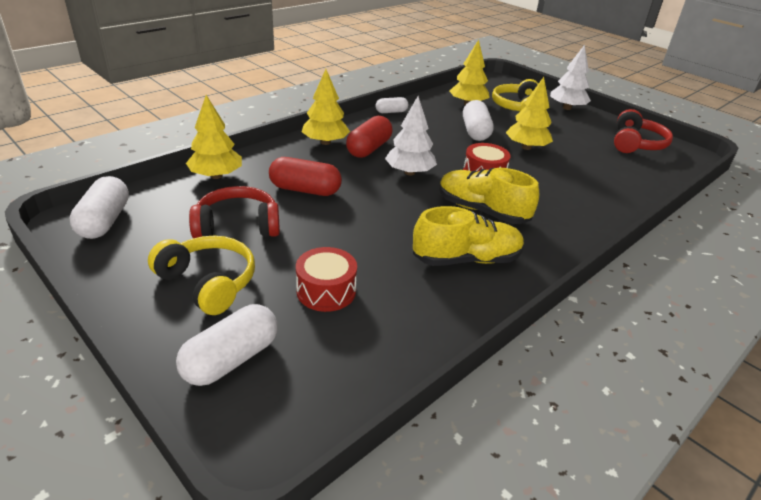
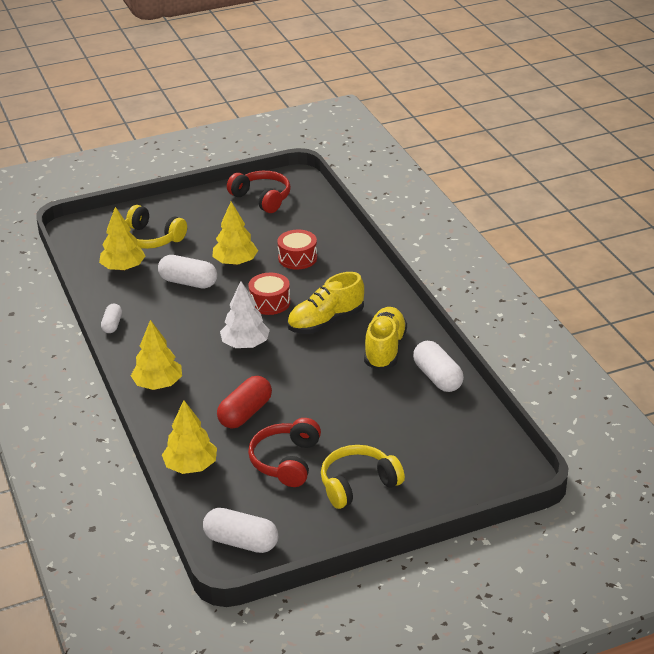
camera: 65 degrees left, 0 degrees up
white capsule [176,304,278,386] -> white capsule moved to [413,341,464,392]
red drum [296,247,357,312] -> red drum moved to [277,230,317,270]
red capsule [346,116,392,158] -> none
white tree [550,45,591,110] -> none

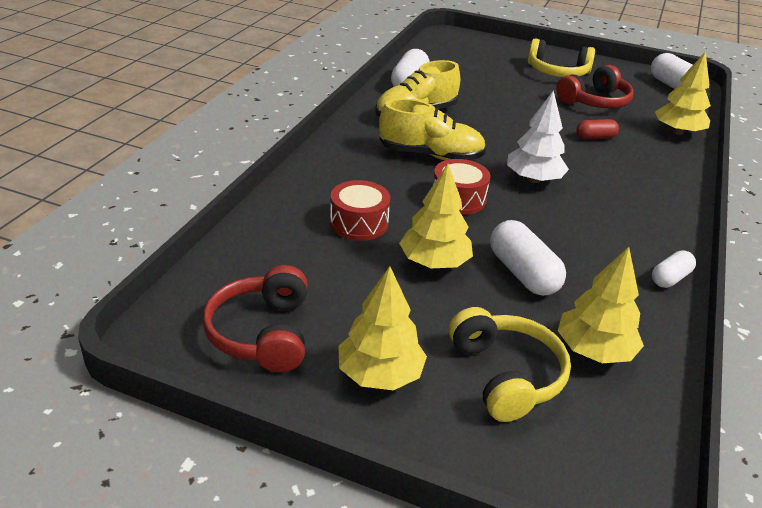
camera: 140 degrees left, 0 degrees up
yellow tree [131,320,182,390] -> yellow tree moved to [338,266,427,390]
red capsule [217,376,272,428] -> red capsule [576,119,619,139], size x0.59

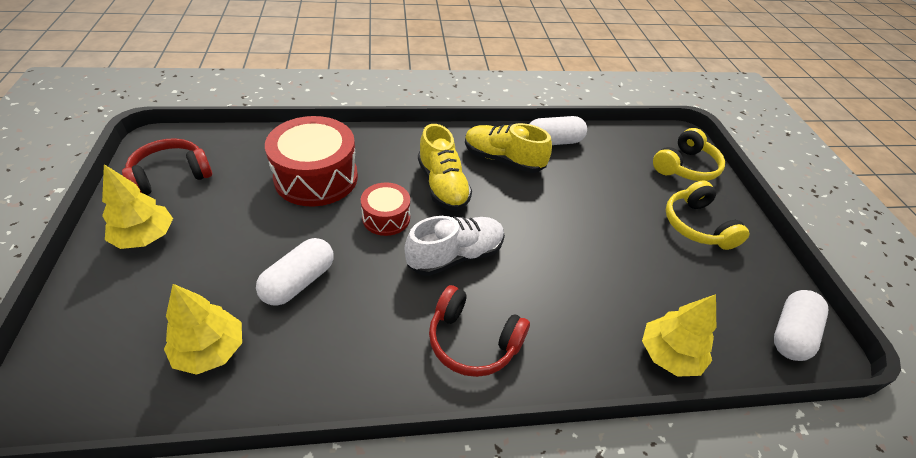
camera: 60 degrees right, 10 degrees up
red drum [330,180,390,241] -> red drum [265,116,358,206], size x1.82
yellow tree [399,164,473,268] -> none
yellow headphones [449,307,571,422] -> yellow headphones moved to [653,128,725,181]
white tree [507,90,569,183] -> white shoe [405,216,505,276]
red headphones [556,65,634,108] -> red headphones moved to [429,285,530,377]
red capsule [576,119,619,139] -> none
white capsule [652,250,696,288] -> none

